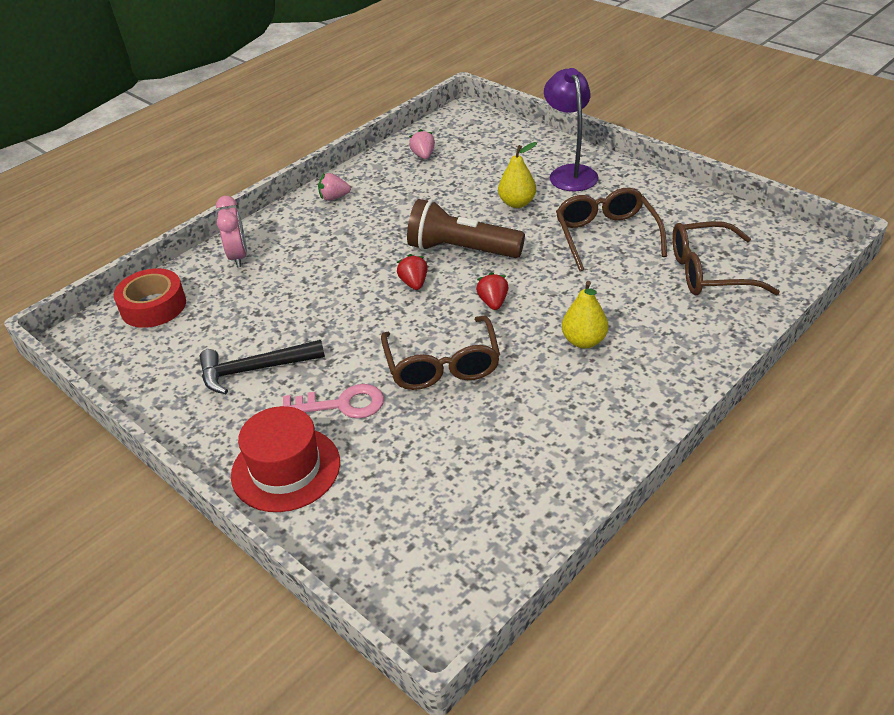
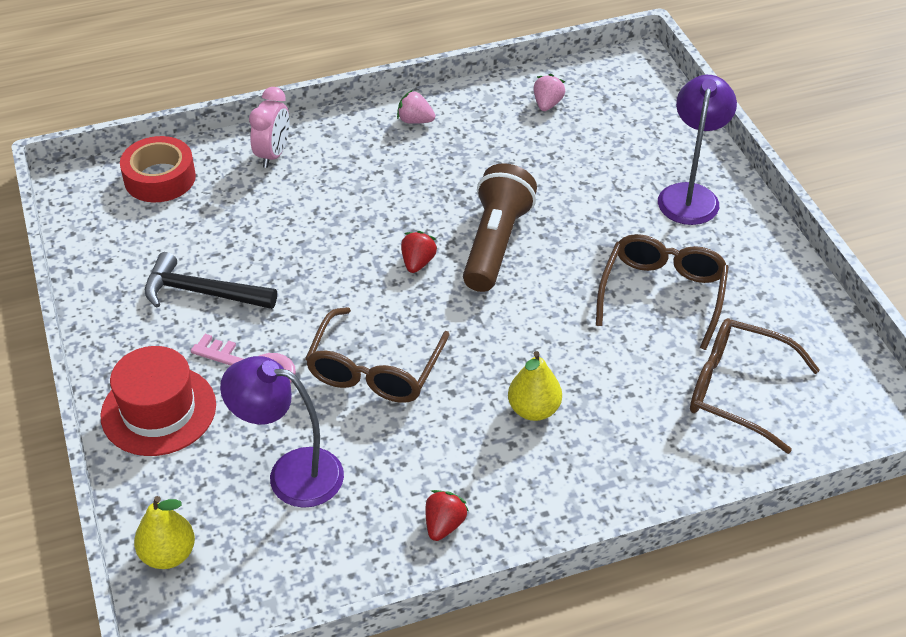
camera: 25 degrees right, 5 degrees up
brown flashlight [407,199,525,258] -> brown flashlight turned 60 degrees clockwise [463,163,537,292]
red strawberry [476,272,508,310] -> red strawberry moved to [425,490,468,541]
yellow pear [498,142,537,208] -> yellow pear moved to [134,496,195,569]
none -> purple lamp [220,356,344,508]

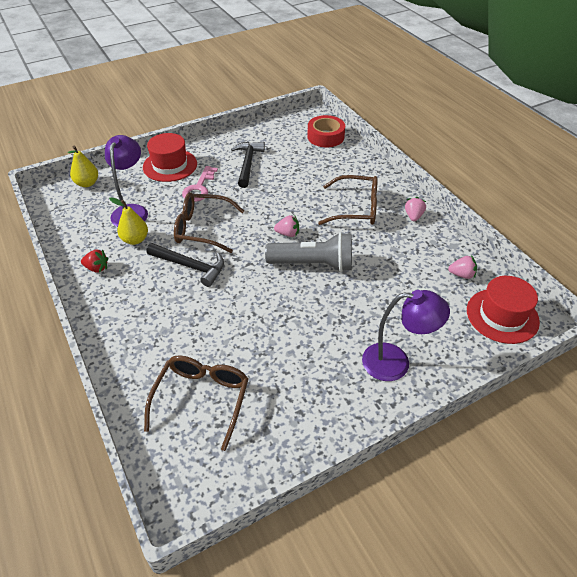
camera: 80 degrees right, 0 degrees up
pink clock [249,87,290,168] -> none
red strawberry [401,231,437,273] -> pink strawberry [274,215,299,237]
brown flashlight [463,163,537,292] -> grey flashlight [265,232,352,272]
yellow pear [508,351,562,421] -> yellow pear moved to [109,197,148,245]
brown glasses [596,234,729,350] -> brown glasses moved to [318,175,378,225]
none -> black hammer [147,243,224,287]
none -> red hat [467,276,540,344]

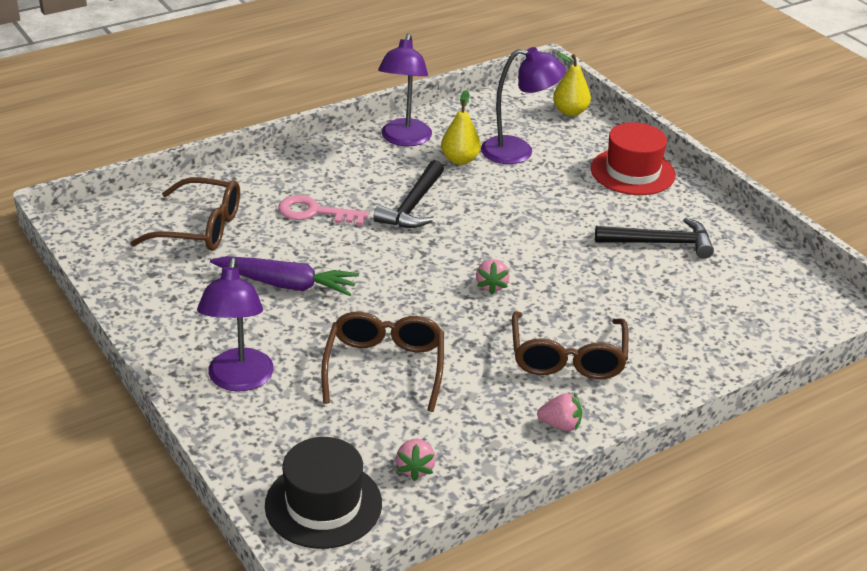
camera: 85 degrees right, 10 degrees down
red strawberry [81,249,108,272] -> purple lamp [378,34,432,146]
brown glasses [174,192,244,253] -> brown glasses moved to [321,312,444,412]
pink key [182,166,218,202] -> pink key moved to [278,195,369,226]
grey flashlight [265,232,352,272] -> none
red tape [307,115,345,147] -> none
red hat [467,276,540,344] -> black hat [265,437,382,549]
none -> purple carrot [210,256,359,296]

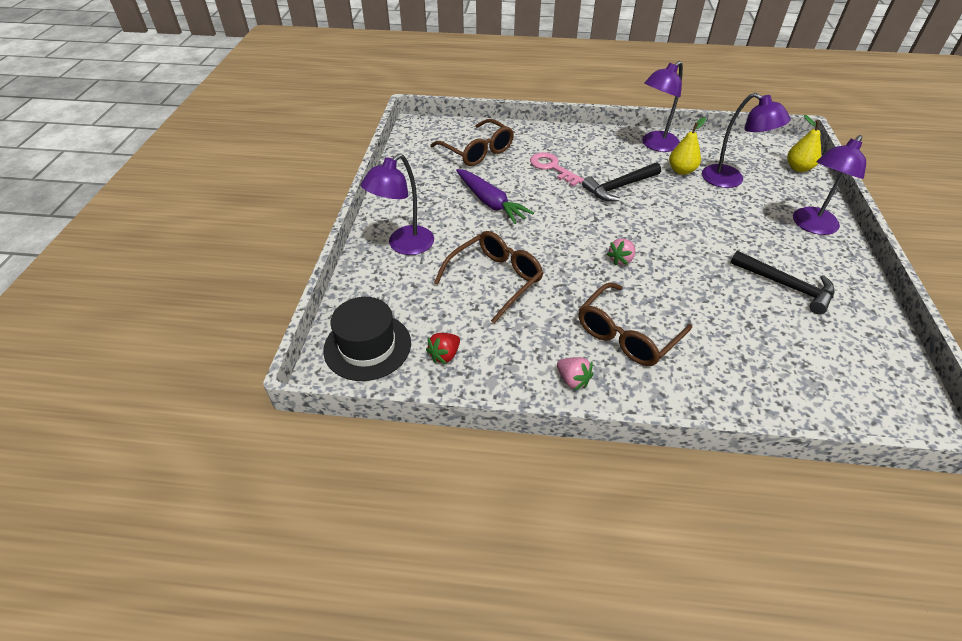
camera: 40 degrees right, 10 degrees up
pink strawberry [396,439,436,481] -> red strawberry [426,333,460,364]
red hat [591,122,676,195] -> purple lamp [793,135,866,235]

